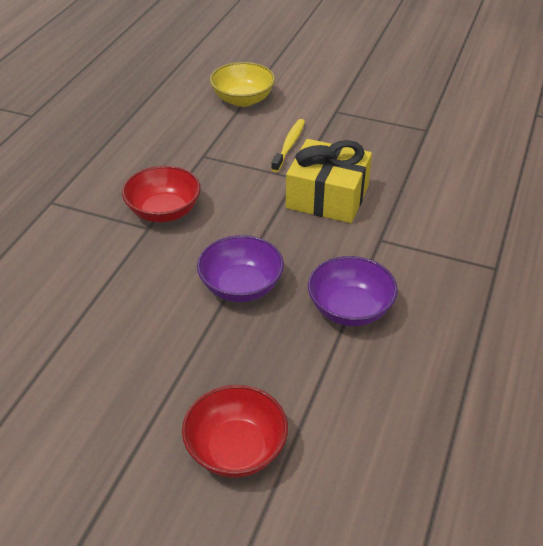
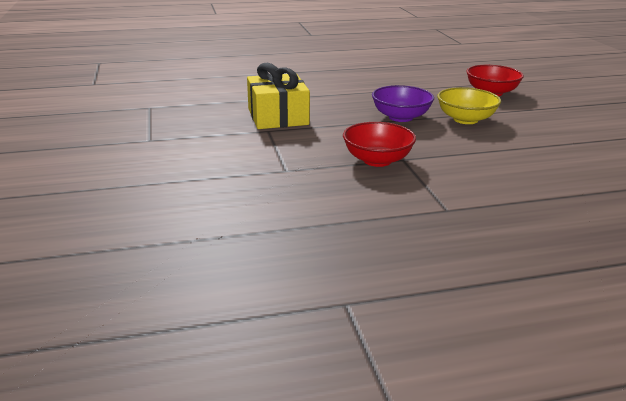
camera: 125 degrees left, 15 degrees down
yellow bowl [210,62,275,107] -> yellow bowl moved to [437,87,501,124]
yellow toothbrush [271,119,305,172] -> none
purple bowl [308,256,398,326] -> none

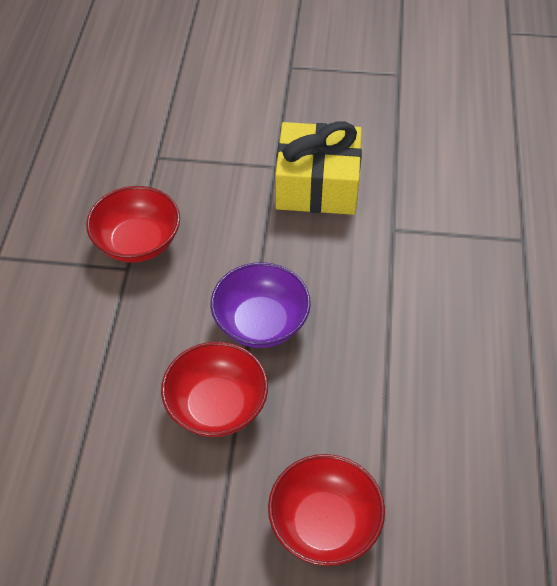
camera: 110 degrees right, 25 degrees up
yellow bowl [437,87,501,124] -> red bowl [161,342,268,437]

